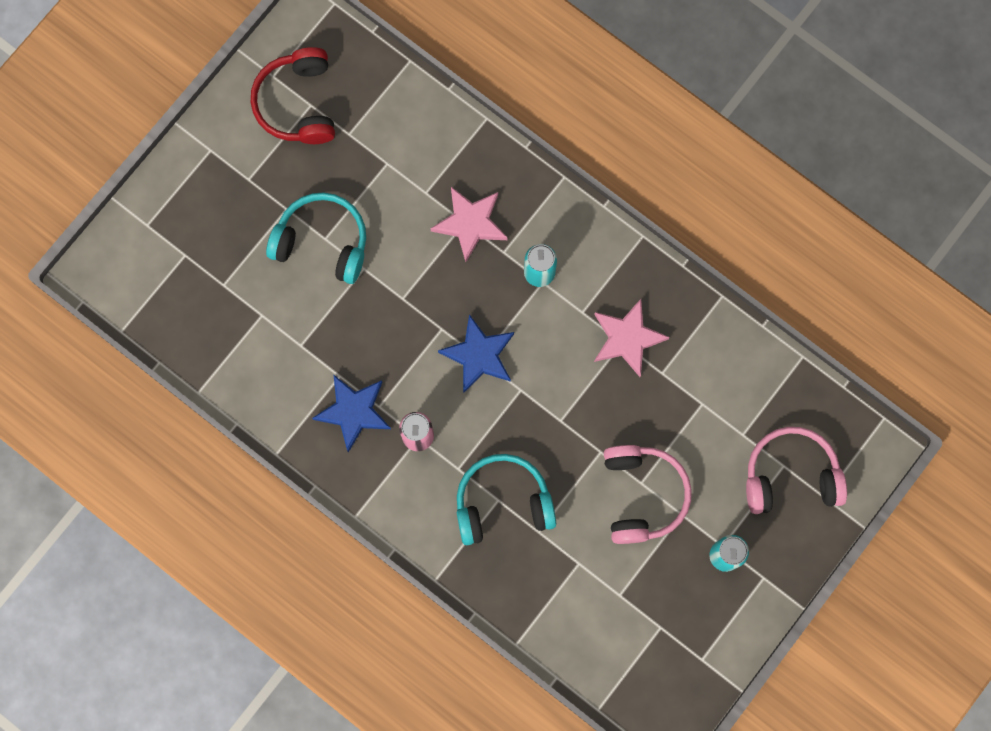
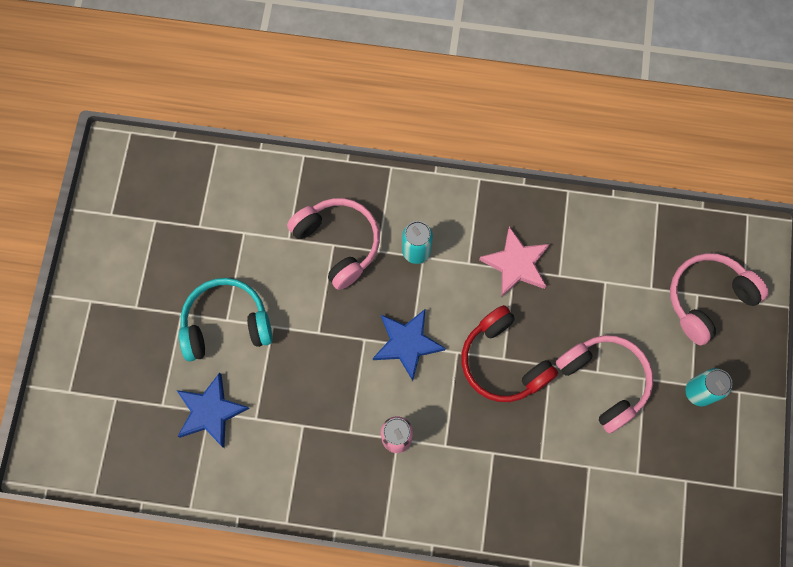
camera: 30 degrees left, 5 degrees down
red headphones [251,47,335,144] -> red headphones moved to [462,305,558,402]
blue star [312,374,391,453] -> blue star moved to [176,372,250,448]
pink star [430,187,508,262] -> pink headphones [287,198,380,290]
turquoise headphones [457,454,556,545] -> none

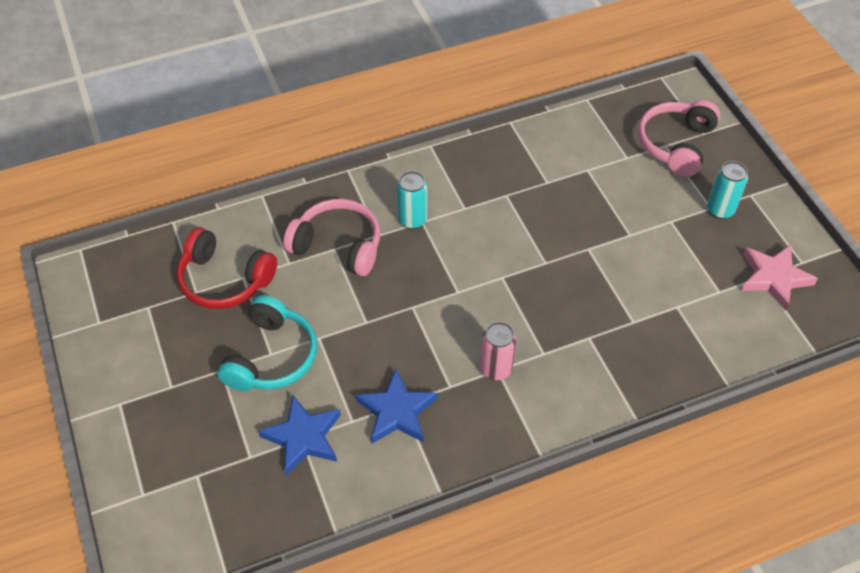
camera: 30 degrees left, 20 degrees down
turquoise headphones [179,278,273,361] -> turquoise headphones turned 150 degrees clockwise [217,295,317,391]
blue star [373,308,446,381] -> blue star moved to [355,369,437,444]
red headphones [462,305,558,402] -> red headphones moved to [177,228,277,309]
pink star [479,226,550,296] -> pink star moved to [741,245,818,311]
pink headphones [556,335,653,433] -> none

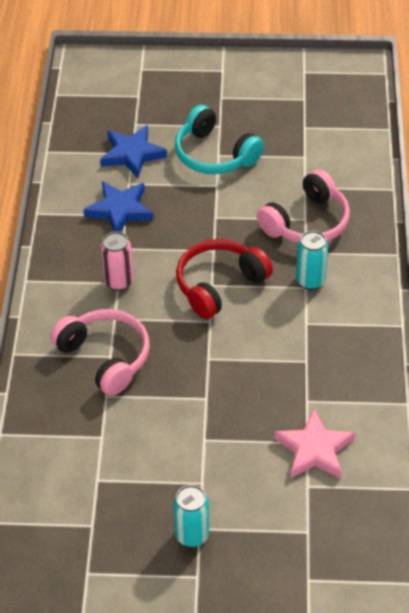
camera: 115 degrees right, 5 degrees down
red headphones [177,228,277,309] -> red headphones moved to [176,239,273,319]
pink headphones [638,100,720,177] -> pink headphones moved to [50,309,150,396]
pink star [741,245,818,311] -> pink star moved to [274,409,355,479]

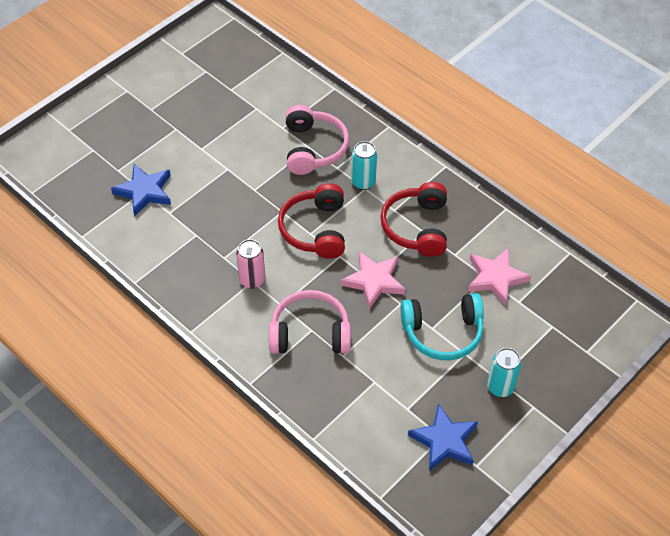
camera: 50 degrees left, 5 degrees up
blue star [83,181,154,232] -> blue star moved to [408,404,478,471]
turquoise headphones [175,105,264,174] -> turquoise headphones moved to [400,293,484,360]
none -> pink star [341,251,405,309]
none -> red headphones [380,182,447,257]

